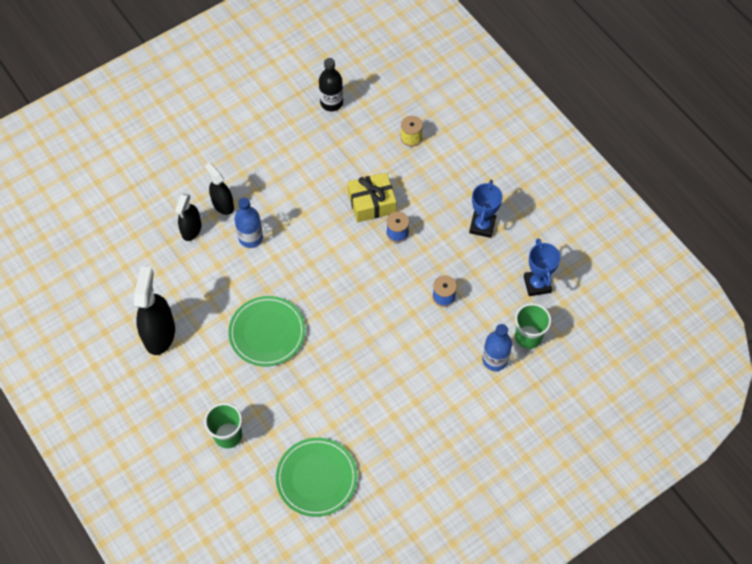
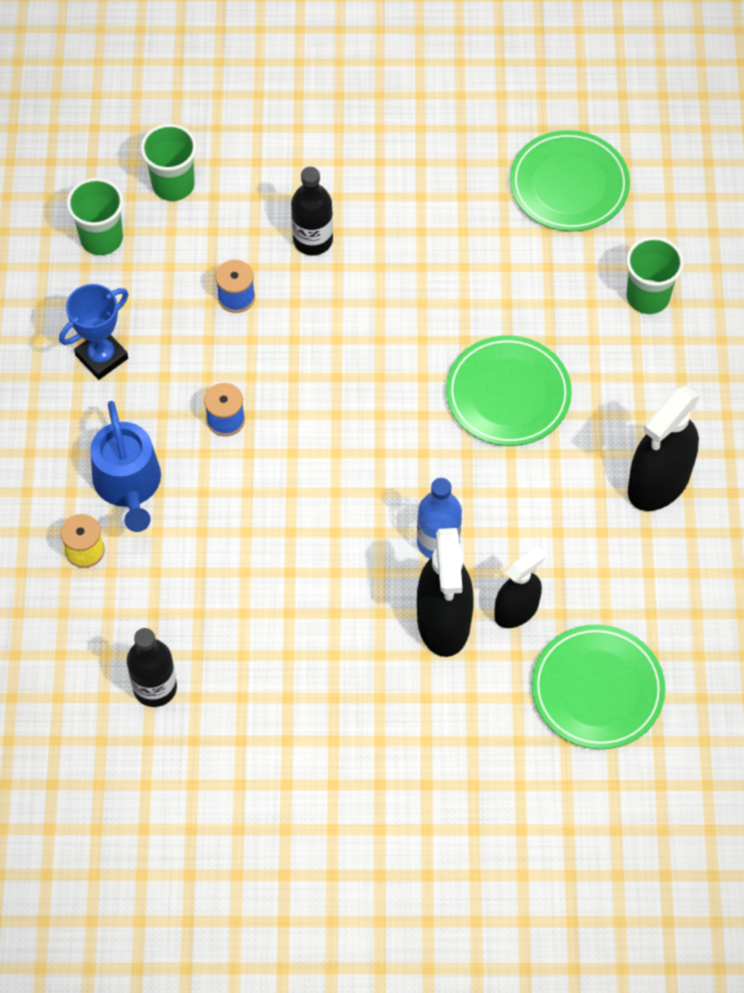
camera: 145 degrees left, 0 degrees up
black spray bottle [205,163,234,215] -> black spray bottle [417,528,474,657], size x1.61
yellow gift [348,172,396,222] -> none
blue bottle [482,324,512,371] -> none
blue trophy [524,238,561,296] -> green cup [67,178,123,255]
none -> blue watering can [90,401,161,532]
none -> black bottle [291,167,333,255]
none -> green plate [531,625,665,749]

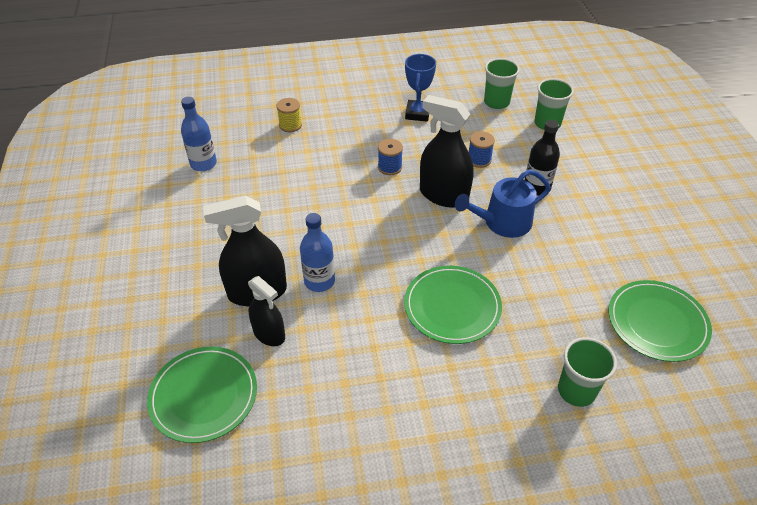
camera: 80 degrees right, 15 degrees down
blue trophy [59,284,129,380] -> blue trophy turned 60 degrees clockwise [405,54,436,121]
blue watering can [90,401,161,532] -> blue watering can moved to [455,169,551,238]
black bottle [127,628,177,707] -> blue bottle [181,97,217,171]
black spray bottle [628,386,700,511] -> black spray bottle moved to [420,95,473,208]

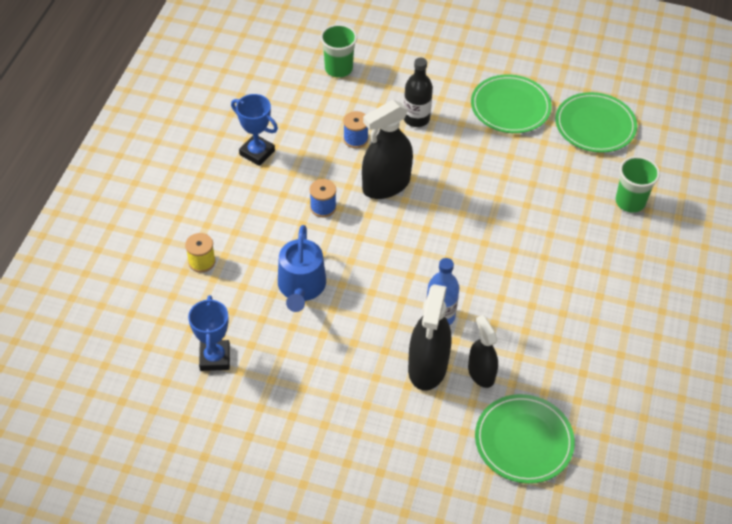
camera: 65 degrees left, 5 degrees up
blue bottle [181,97,217,171] -> blue trophy [188,295,230,371]
black spray bottle [248,276,285,346] -> black spray bottle turned 90 degrees counterclockwise [468,315,498,388]
green plate [404,266,502,344] -> green plate moved to [471,75,552,133]
blue watering can [455,169,551,238] -> blue watering can moved to [278,225,326,312]
green cup [484,58,520,109] -> none

